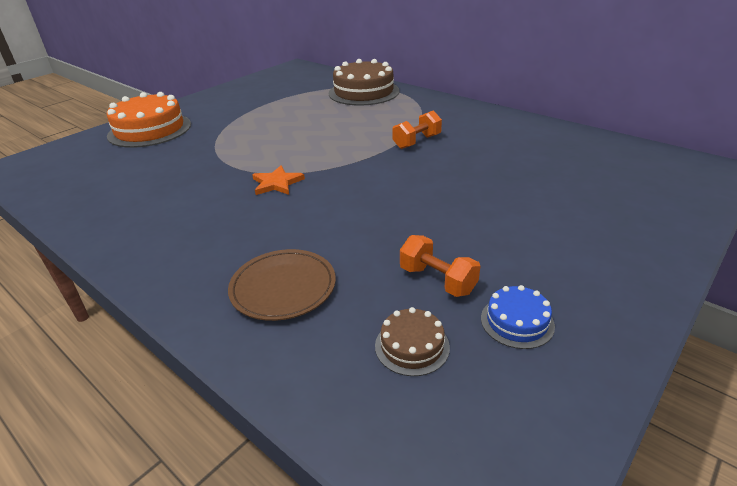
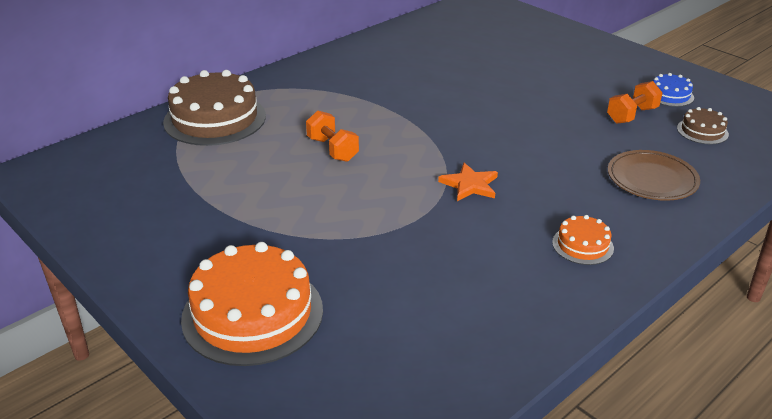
camera: 85 degrees left, 0 degrees up
orange dumbbell [392,111,442,149] -> orange dumbbell moved to [306,111,359,162]
none -> orange cake [552,215,614,265]

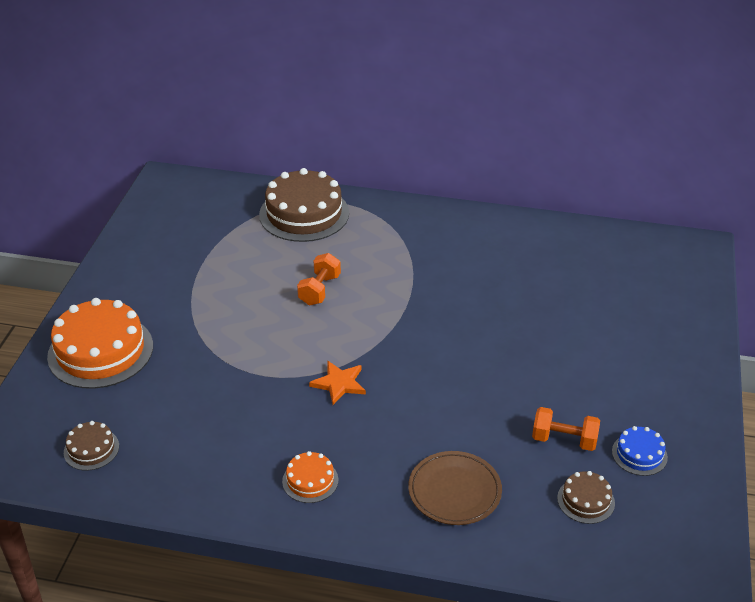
camera: 55 degrees right, 5 degrees up
none -> brown cake [64,421,119,471]

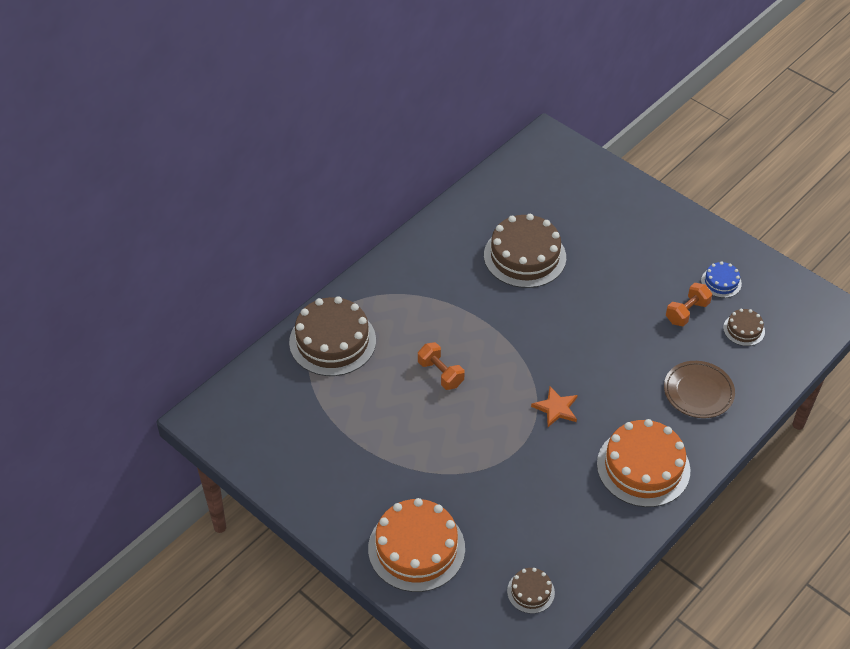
camera: 60 degrees left, 10 degrees up
orange cake [282,451,338,503] -> orange cake [597,419,690,507], size x2.09
none -> brown cake [484,214,566,288]

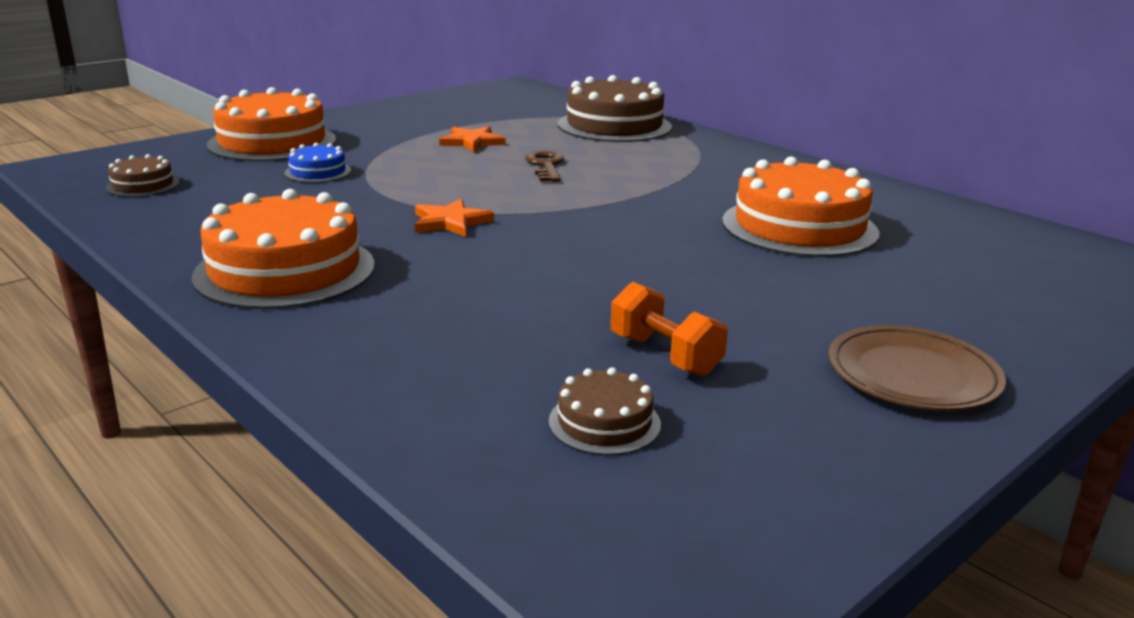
camera: 95 degrees right, 25 degrees down
orange dumbbell [418,342,465,390] -> brown key [525,151,564,182]
brown cake [484,214,566,288] -> orange cake [722,157,879,257]
brown plate [664,361,735,418] -> brown plate moved to [828,325,1006,411]
blue cake [701,262,742,298] -> blue cake moved to [284,143,351,183]
none -> orange star [439,126,506,152]

